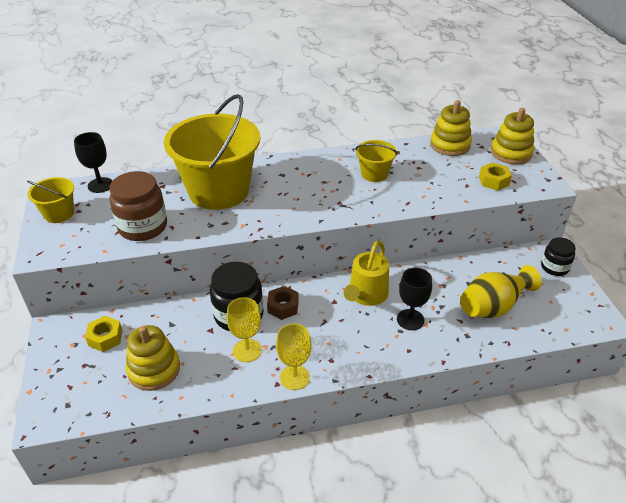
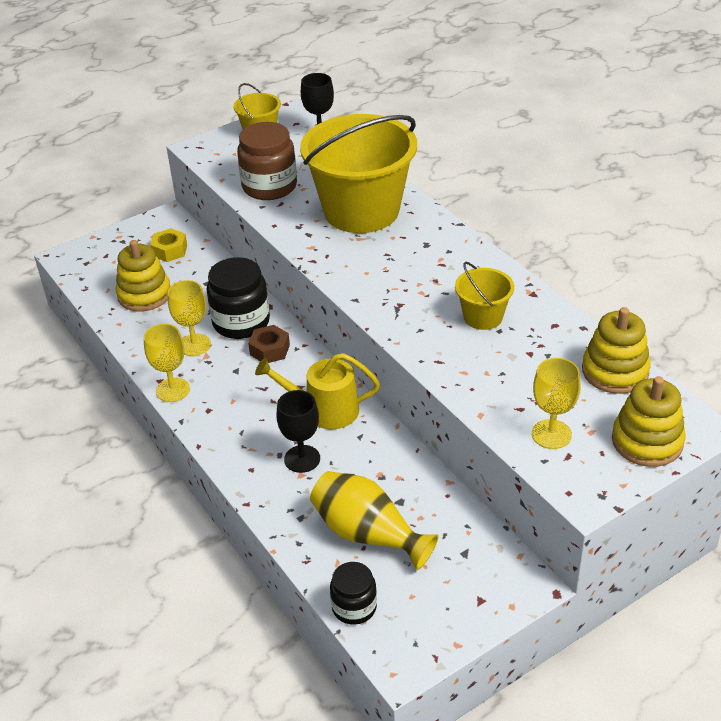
camera: 70 degrees right, 0 degrees up
yellow nut [479,162,512,191] -> yellow goblet [532,358,580,449]
black jar [541,237,576,276] -> black jar moved to [330,562,377,625]

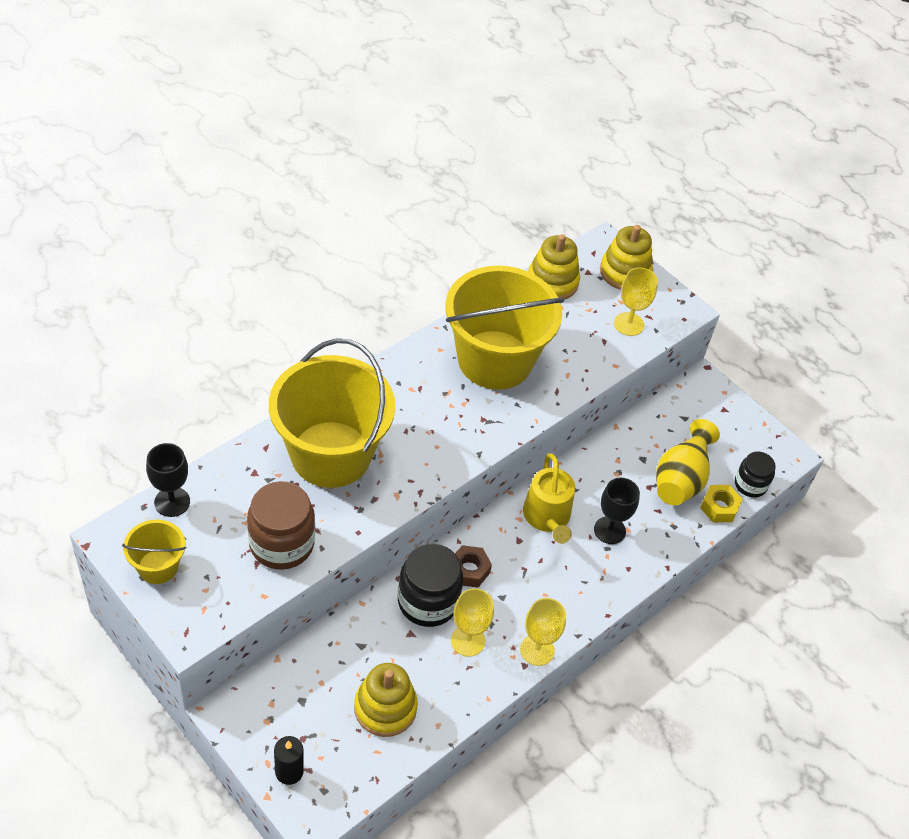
camera: 105 degrees left, 10 degrees up
yellow nut [150,228,187,262] -> yellow nut moved to [700,485,743,522]
yellow bucket [455,262,514,330] -> yellow bucket [446,266,564,390], size x2.18
none -> black candle [274,736,304,785]

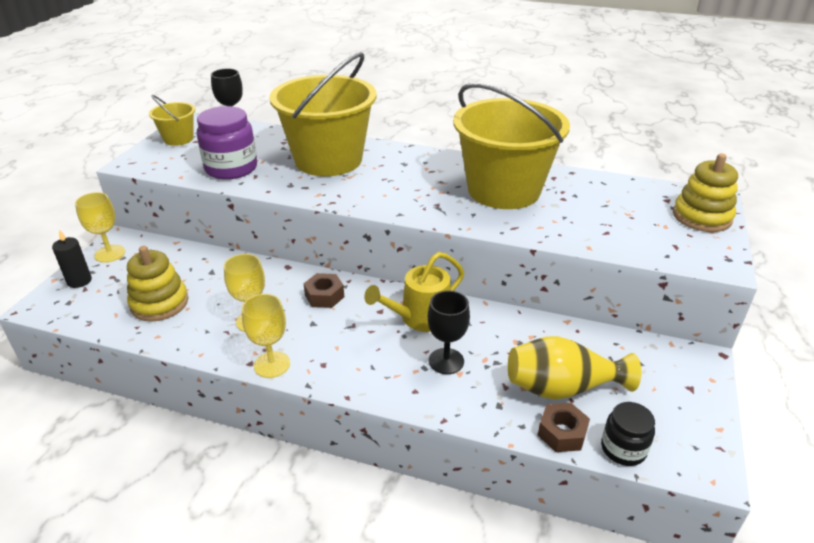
camera: 65 degrees right, 15 degrees down
brown jar [247,481,315,570] -> purple jar [197,106,257,180]
black jar [398,544,463,627] -> none
yellow stacking toy [528,234,580,300] -> none
yellow goblet [614,267,658,336] -> yellow goblet moved to [75,192,125,263]
yellow nut [700,485,743,522] -> brown nut [538,403,590,452]

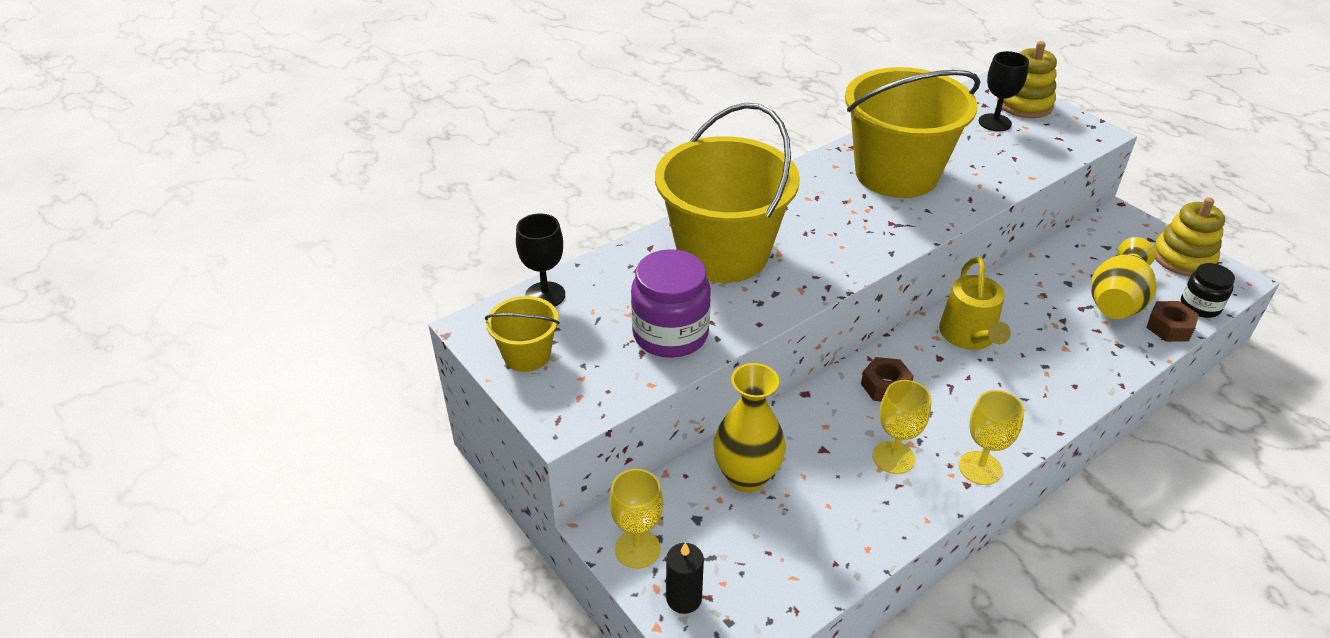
camera: 55 degrees left, 5 degrees up
yellow stacking toy [127,246,188,322] -> yellow stacking toy moved to [1154,197,1225,276]
black goblet [428,291,470,374] -> black goblet moved to [979,51,1029,132]
none -> yellow vase [713,363,786,493]

